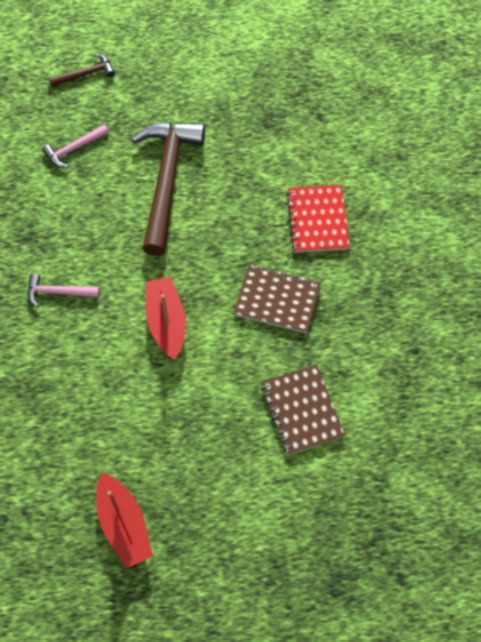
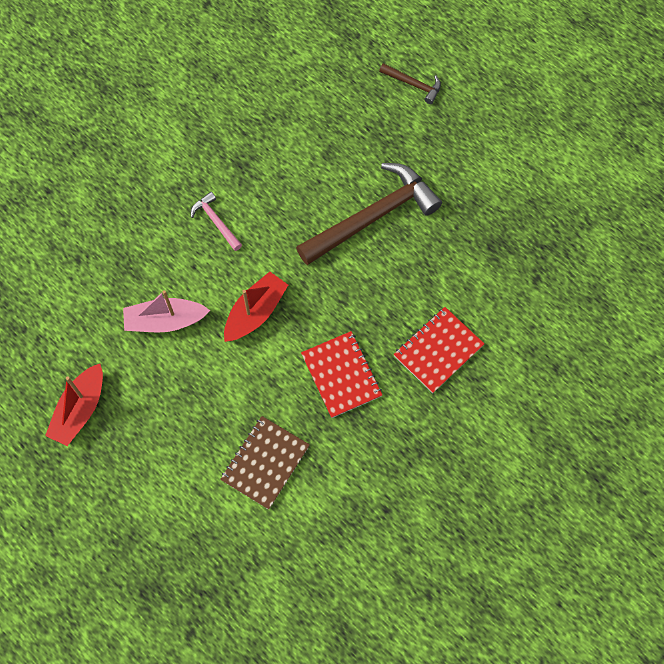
camera: 50 degrees right, 5 degrees up
pink hammer [42,124,109,167] -> none
brown notebook [233,265,321,334] -> red notebook [301,331,382,418]
none -> pink boat [123,290,210,332]

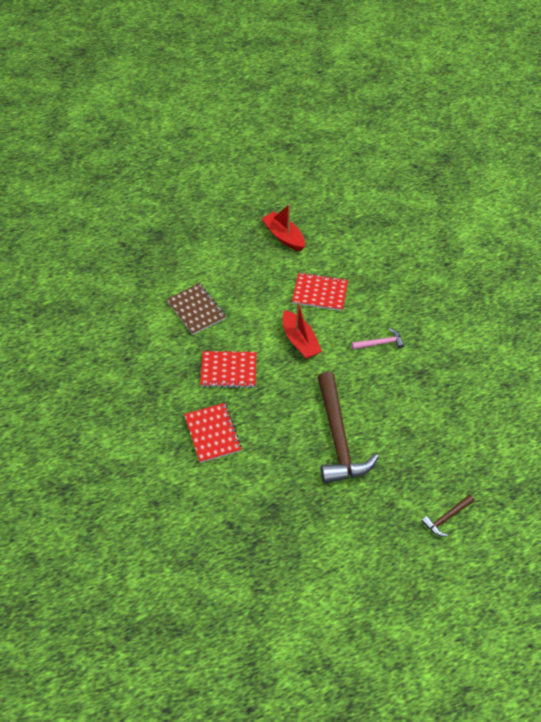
camera: 115 degrees right, 15 degrees down
pink boat [123,290,210,332] -> red notebook [292,272,348,311]

